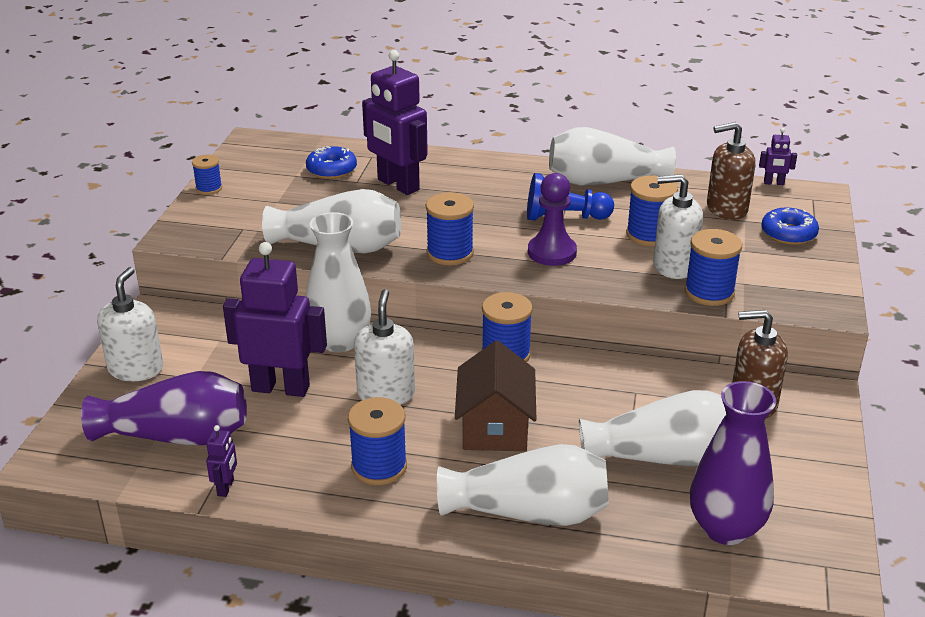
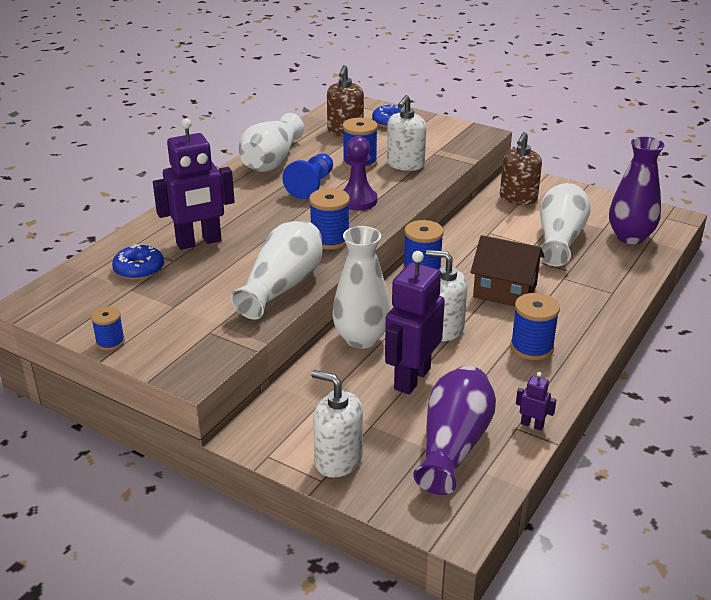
camera: 70 degrees left, 0 degrees up
white vase [437,444,609,526] -> none
blue spool [685,229,742,306] -> none
purple robot [759,128,797,185] -> none

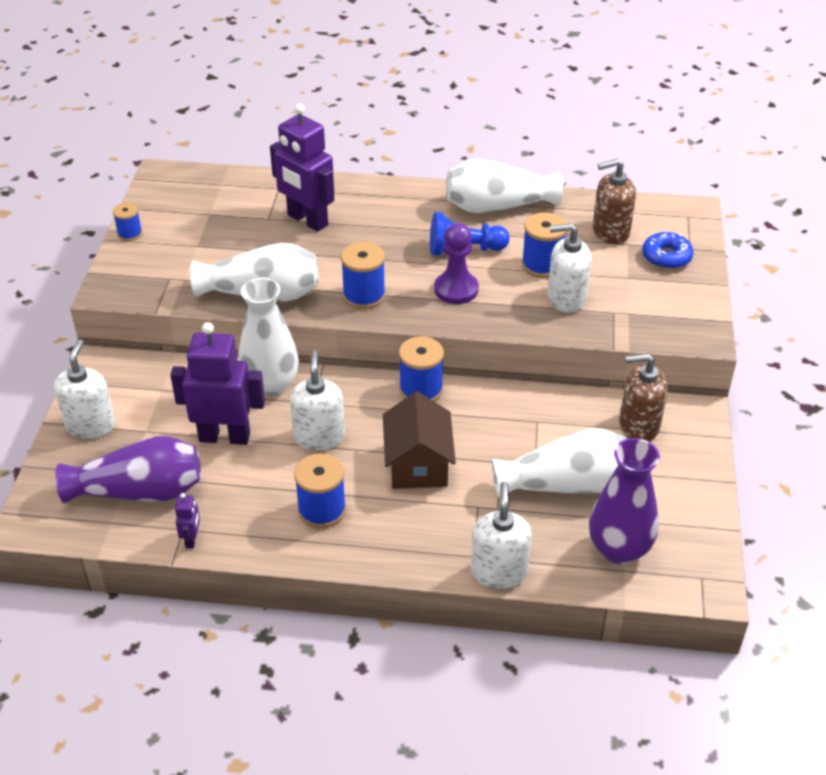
camera: 65 degrees right, 10 degrees up
blue donut [112,244,164,280] -> none
none -> white soap dispenser [471,482,532,589]

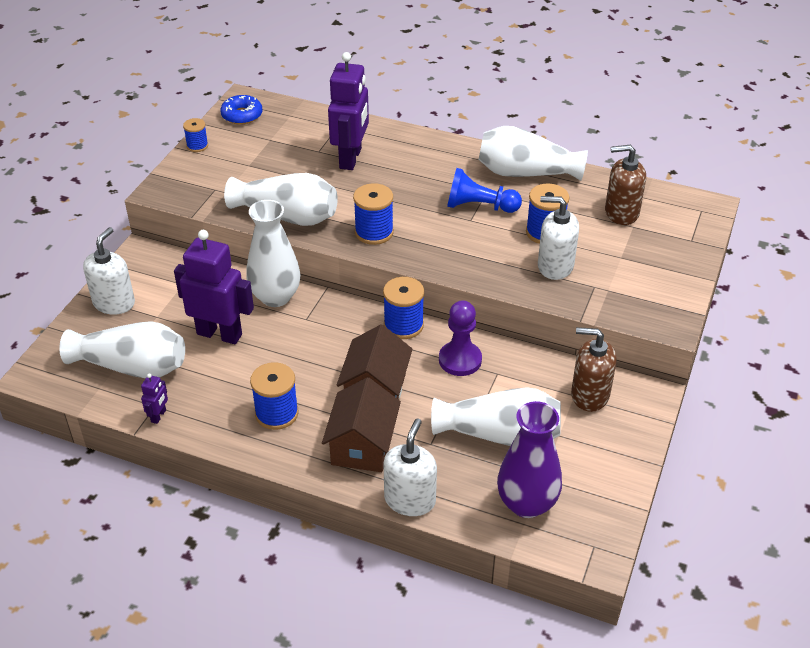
camera: 15 degrees right, 0 degrees up
purple vase [55,436,201,503] -> white vase [59,321,185,378]
purple robot [270,104,334,232] -> purple robot turned 135 degrees counterclockwise [328,52,369,170]
white soap dispenser [290,350,345,450] -> none
purple pawn [434,223,479,304] -> purple pawn moved to [439,301,482,376]
blue donut [642,232,694,269] -> blue donut moved to [220,95,263,125]
none -> brown house [322,377,401,472]

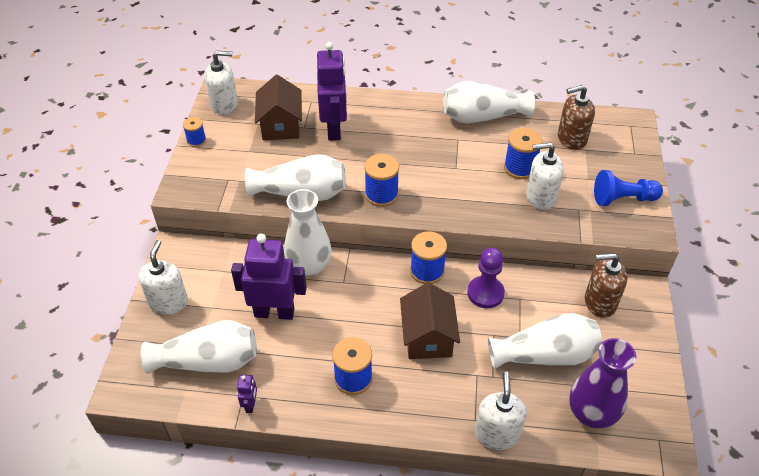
camera: 15 degrees left, 5 degrees up
blue donut [220,95,263,125] -> white soap dispenser [205,51,238,115]
brown house [322,377,401,472] -> brown house moved to [255,75,302,140]
blue pawn [447,168,522,213] -> blue pawn moved to [594,170,663,206]

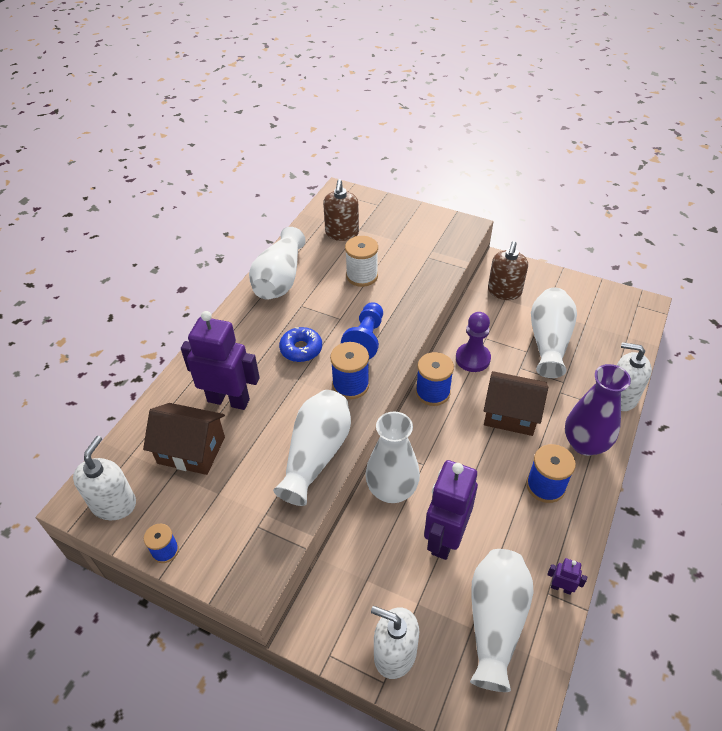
camera: 70 degrees left, 0 degrees up
blue spool [504,128,543,179] -> white spool [345,236,378,287]
white soap dispenser [526,143,564,210] -> none
purple vase [569,338,637,428] -> purple vase moved to [565,364,631,456]
blue pawn [594,170,663,206] -> blue pawn moved to [341,302,383,359]
none -> blue donut [279,327,322,362]

